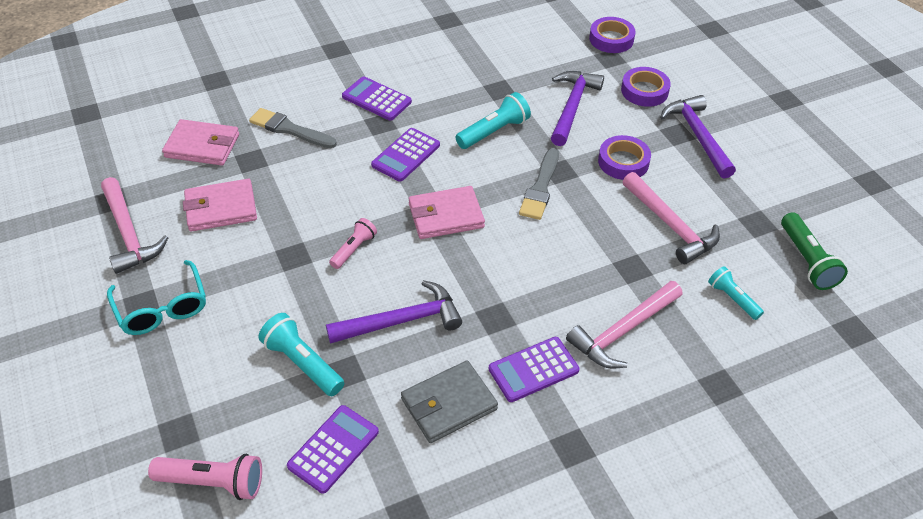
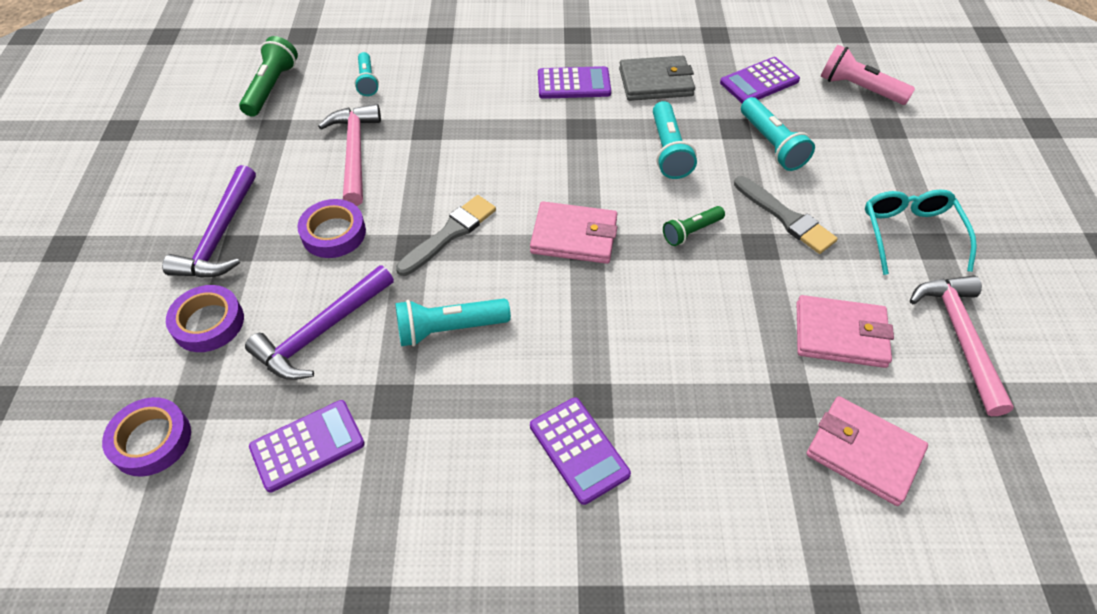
camera: 155 degrees left, 5 degrees up
grey brush [249,108,337,148] -> grey brush moved to [734,176,838,254]
purple hammer [326,280,462,344] -> turquoise flashlight [653,101,697,179]
pink flashlight [329,218,377,269] -> green flashlight [663,206,725,246]
purple calculator [371,128,440,182] -> purple calculator moved to [249,400,365,493]
pink hammer [566,281,683,368] -> none

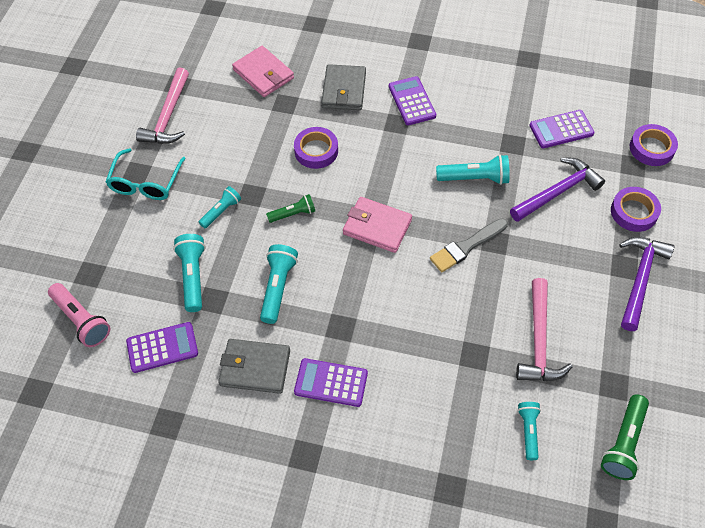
camera: 165 degrees left, 5 degrees up
purple tape [297,199,366,258] -> purple tape moved to [294,127,338,169]
grey brush [734,176,838,254] -> turquoise flashlight [199,186,241,228]
pink wallet [797,295,894,368] -> none
none -> grey wallet [321,64,366,110]

